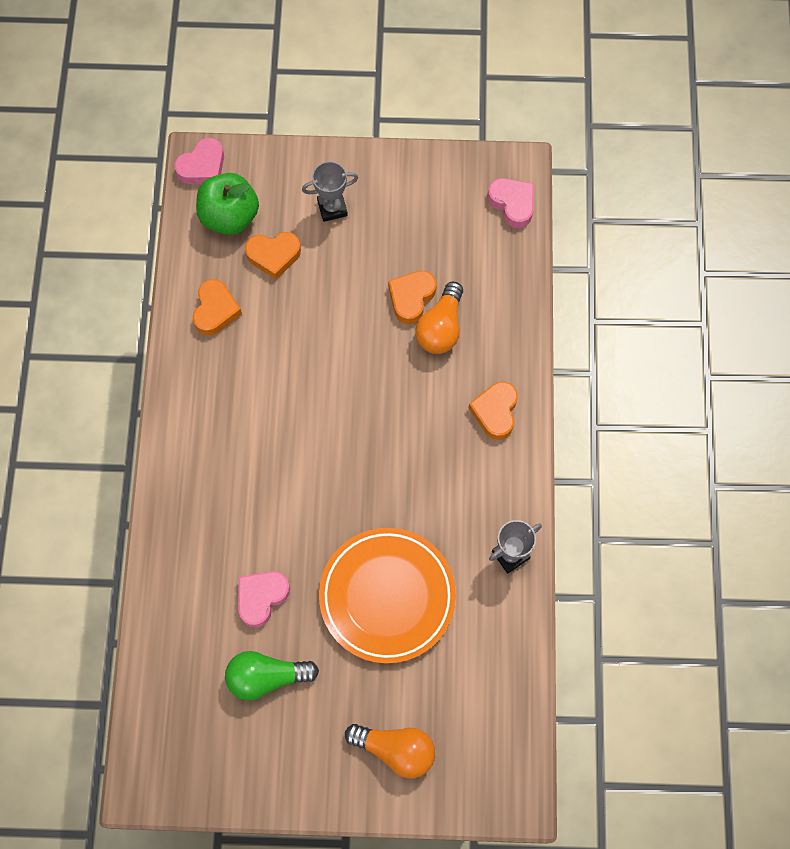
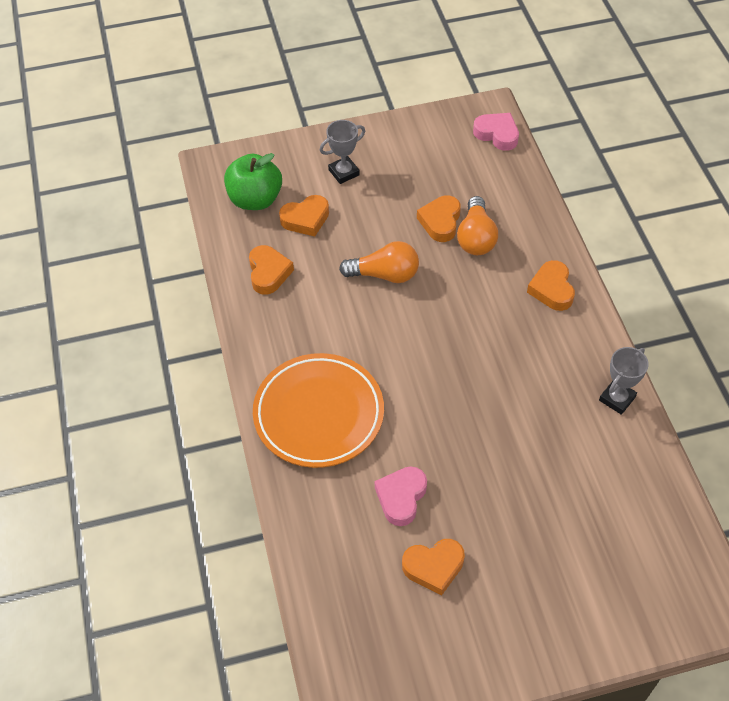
camera: 15 degrees left, 15 degrees down
pink heart [174,138,224,184] -> none
green light bulb [225,651,319,700] -> orange heart [402,539,465,596]
orange plate [319,528,456,664] -> orange plate moved to [253,353,384,468]
orange light bulb [345,724,435,779] -> orange light bulb moved to [339,241,419,283]

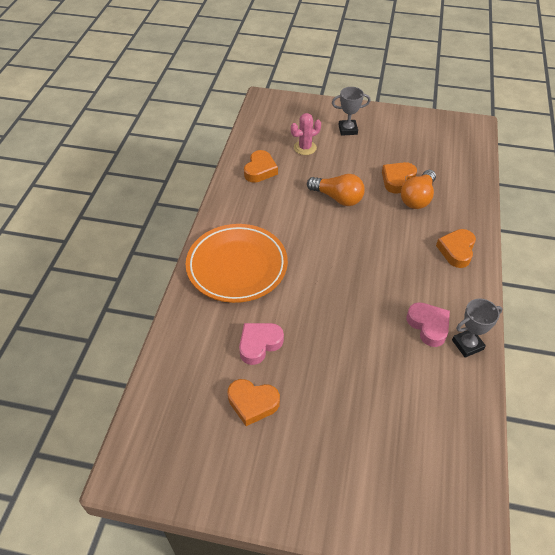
camera: 25 degrees right, 5 degrees down
green apple [224,153,282,210] -> none
orange heart [279,195,329,237] -> pink cactus [291,113,321,155]
pink heart [473,113,519,151] -> pink heart moved to [407,302,450,347]

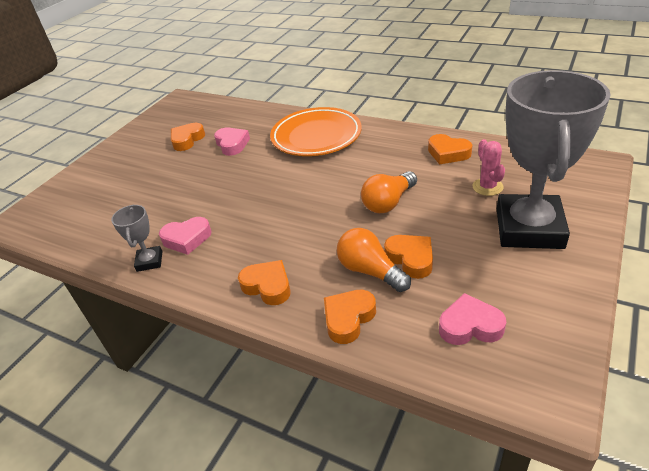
camera: 110 degrees right, 10 degrees down
grey trophy [332,87,370,136] -> grey trophy [497,70,611,249], size x2.36
none -> orange heart [324,290,376,344]
none -> pink heart [439,293,506,345]

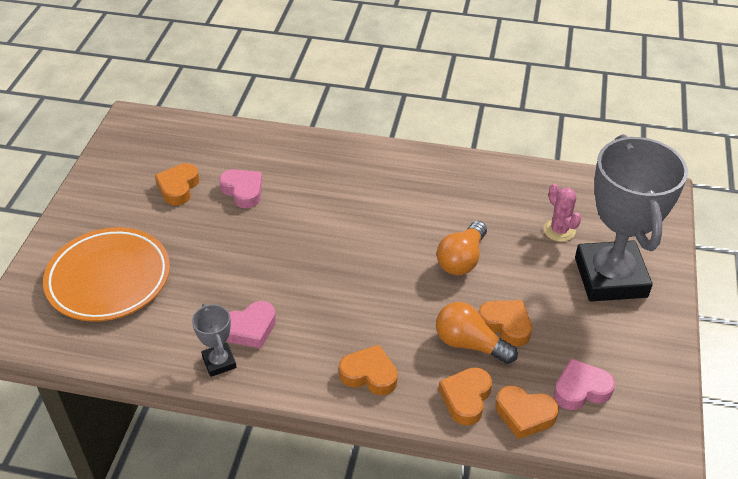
camera: 20 degrees left, 5 degrees up
orange plate [270,107,362,156] -> orange plate moved to [43,227,170,322]
orange heart [428,134,472,164] -> orange heart moved to [496,385,559,439]

